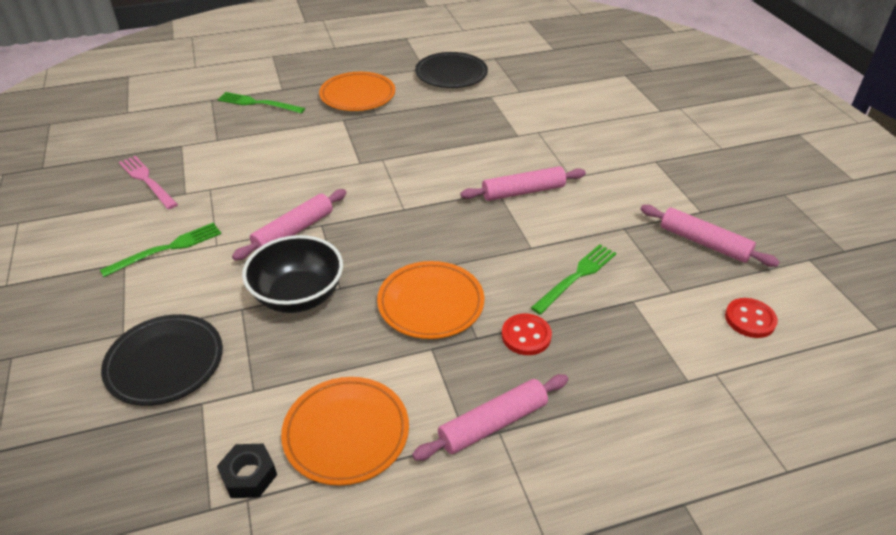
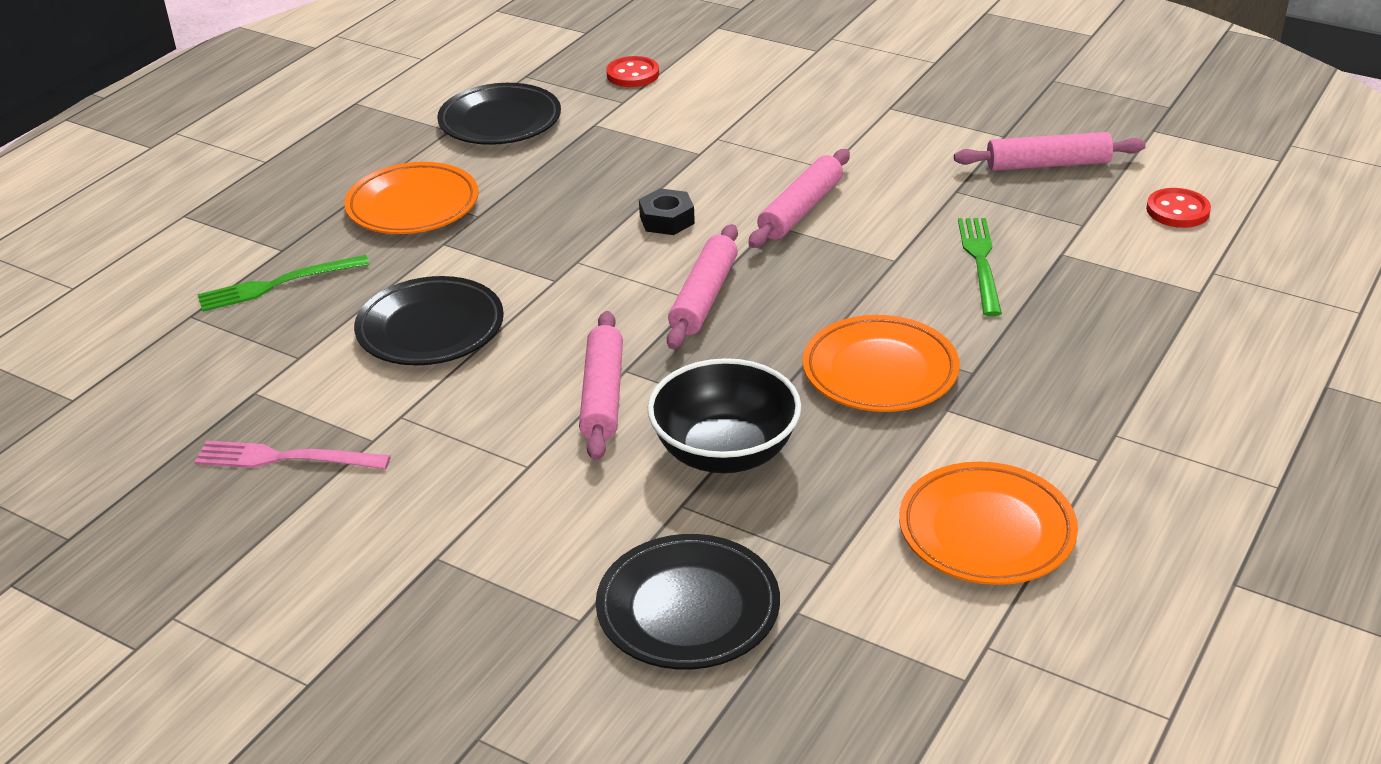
camera: 40 degrees left, 5 degrees down
green fork [100,223,221,277] -> none
black nut [217,444,277,498] -> black nut moved to [639,188,695,235]
pink rolling pin [412,374,568,461] -> pink rolling pin moved to [667,224,738,349]
red button [502,314,552,355] -> red button moved to [606,56,659,87]
none -> black plate [354,276,504,365]

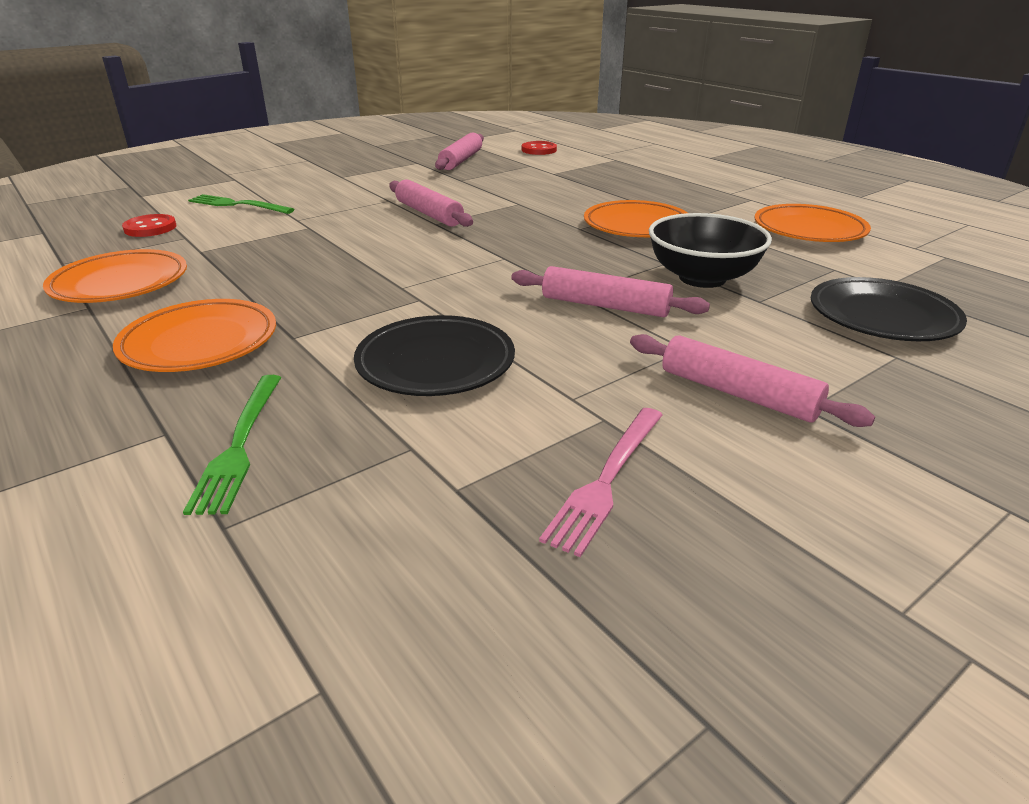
camera: 70 degrees left, 5 degrees down
black plate [437,83,561,145] -> orange plate [43,249,187,303]
black nut [639,188,695,235] -> none
pink rolling pin [667,224,738,349] -> pink rolling pin moved to [630,334,875,427]
green fork [958,218,1002,316] -> green fork moved to [188,194,294,214]

